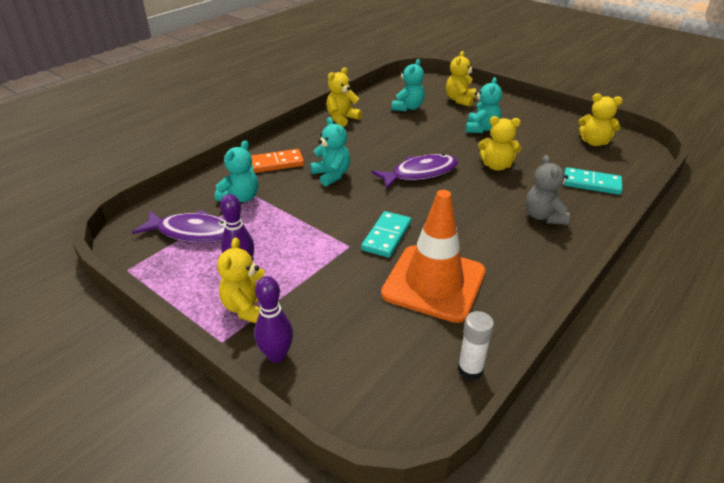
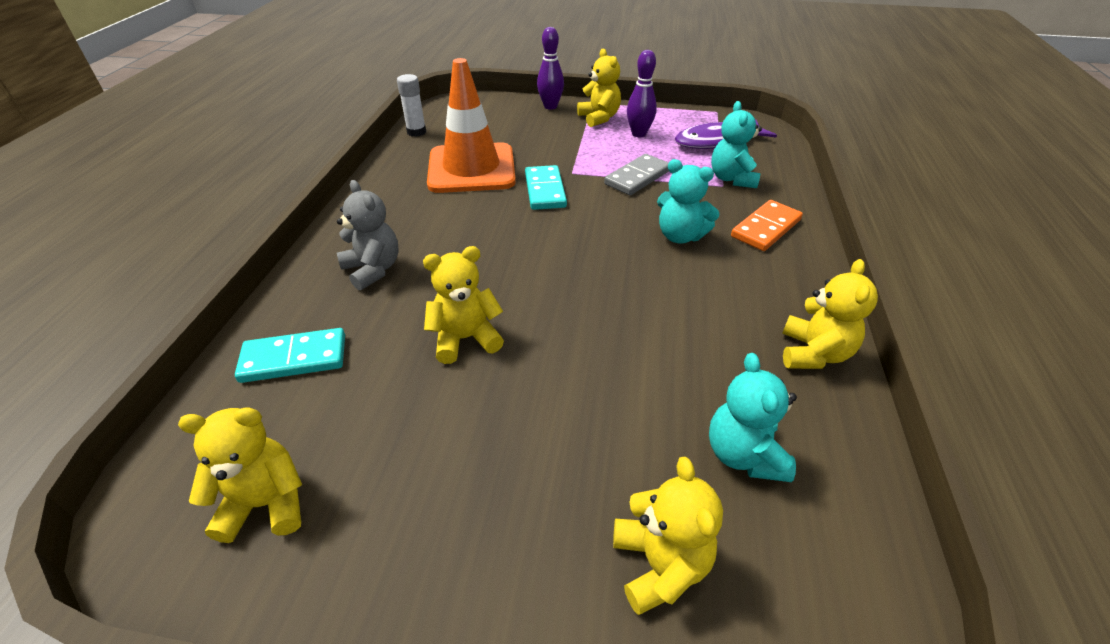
camera: 150 degrees right, 5 degrees up
purple fish [372,154,458,189] -> none
turquoise teddy bear [466,77,502,133] -> none
none -> grey domino [604,154,669,195]

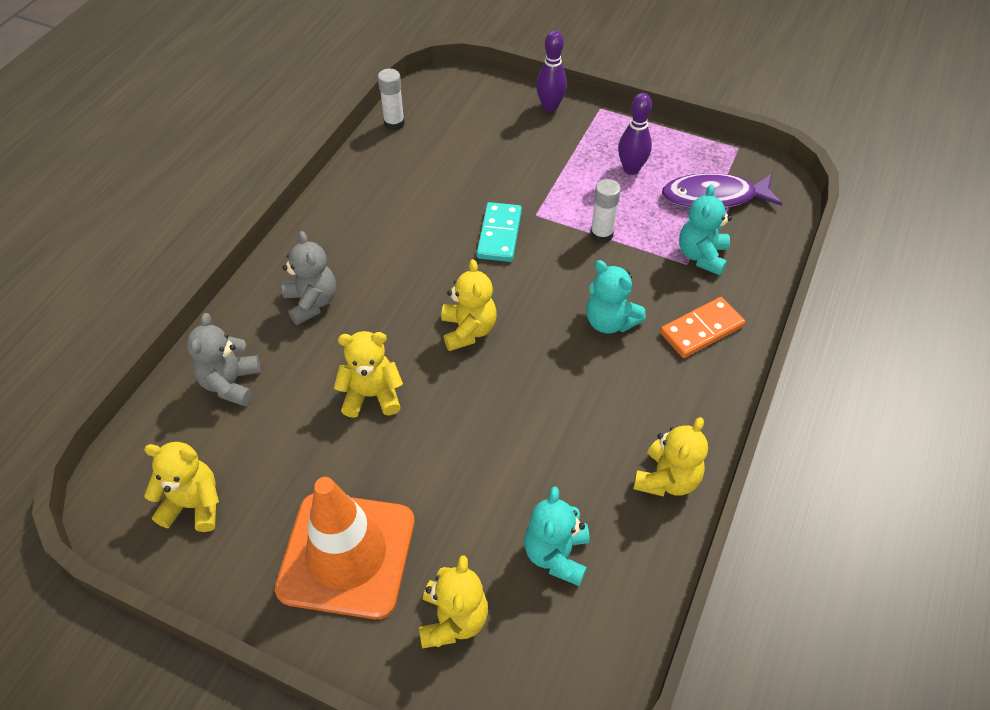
camera: 15 degrees right, 10 degrees up
turquoise domino [235,328,345,383] -> grey teddy bear [186,313,260,406]
orange traffic cone [427,58,516,193] -> orange traffic cone moved to [275,477,415,619]
yellow teddy bear [577,49,621,127] -> yellow teddy bear moved to [441,259,497,351]
grey domino [604,154,669,195] -> white glue stick [590,179,621,243]

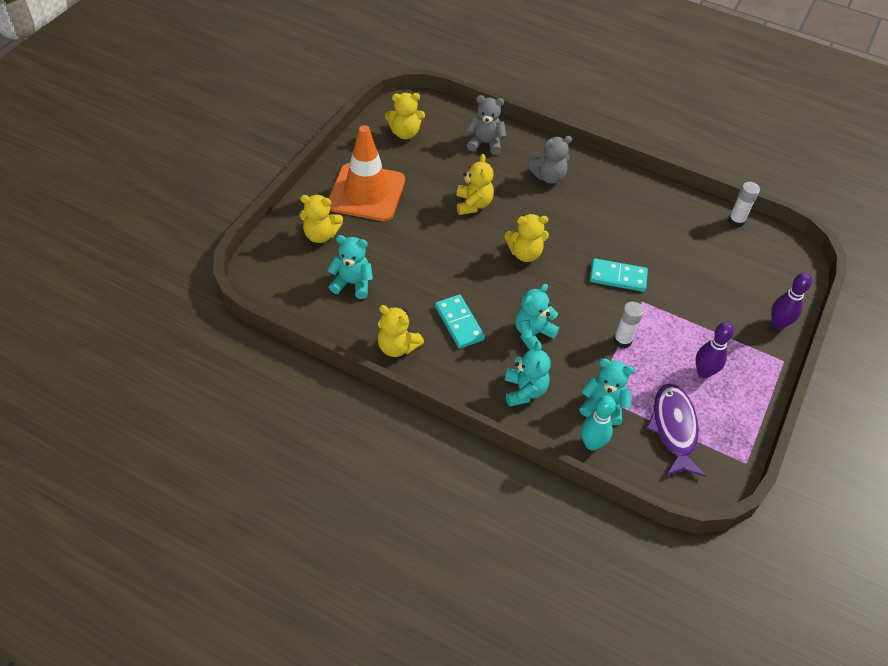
camera: 90 degrees right, 0 degrees up
yellow teddy bear [144,442,219,532] -> yellow teddy bear turned 75 degrees clockwise [385,93,425,139]
orange domino [660,297,745,358] -> turquoise teddy bear [505,341,551,407]
none -> turquoise domino [435,294,485,349]
none -> turquoise bowling pin [581,395,616,450]

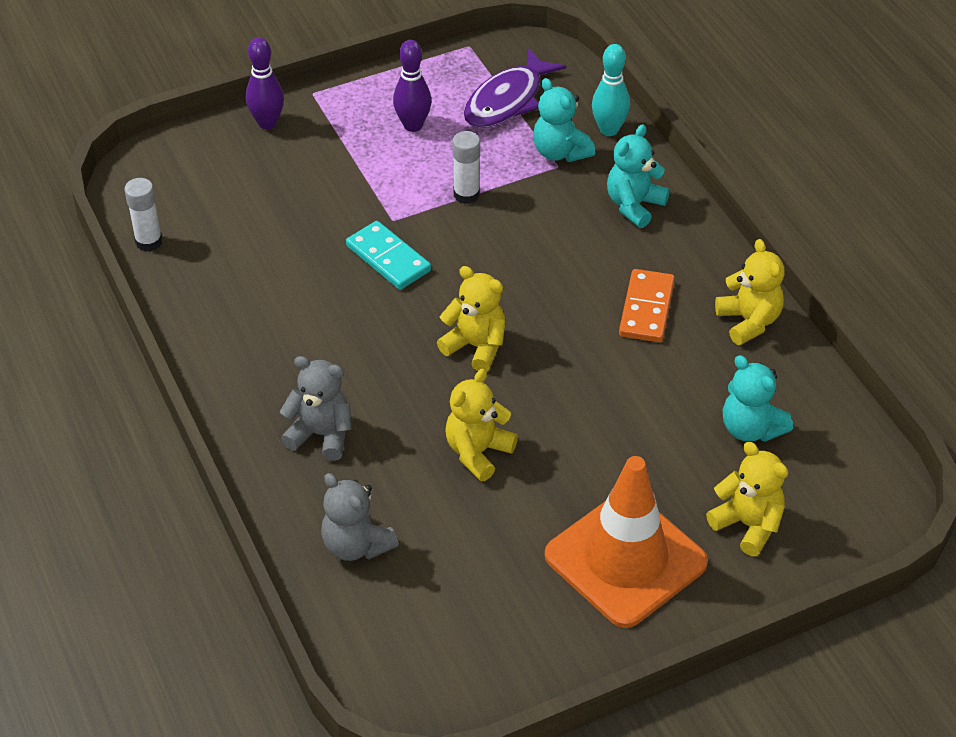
camera: 140 degrees left, 5 degrees down
yellow teddy bear [385,93,425,139] -> none
turquoise domino [435,294,485,349] -> orange domino [619,269,675,342]
turquoise teddy bear [515,284,559,350] -> none

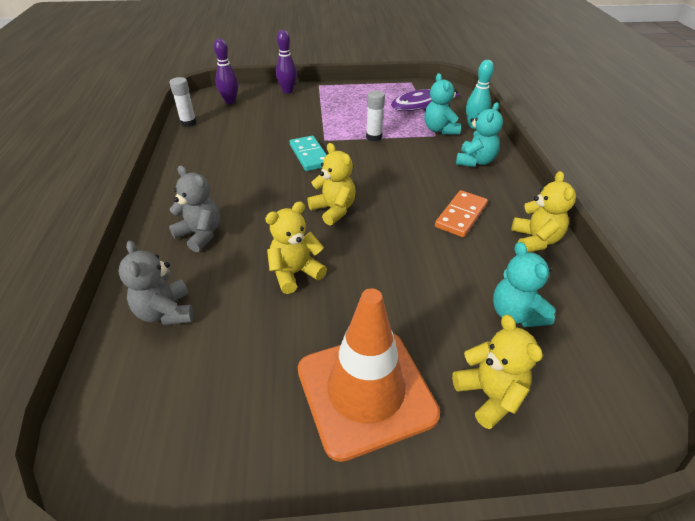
camera: 20 degrees right, 5 degrees down
purple bowling pin [393,40,431,132] -> purple bowling pin moved to [214,38,238,104]
turquoise teddy bear [607,124,670,228] -> turquoise teddy bear turned 150 degrees clockwise [456,102,503,167]

